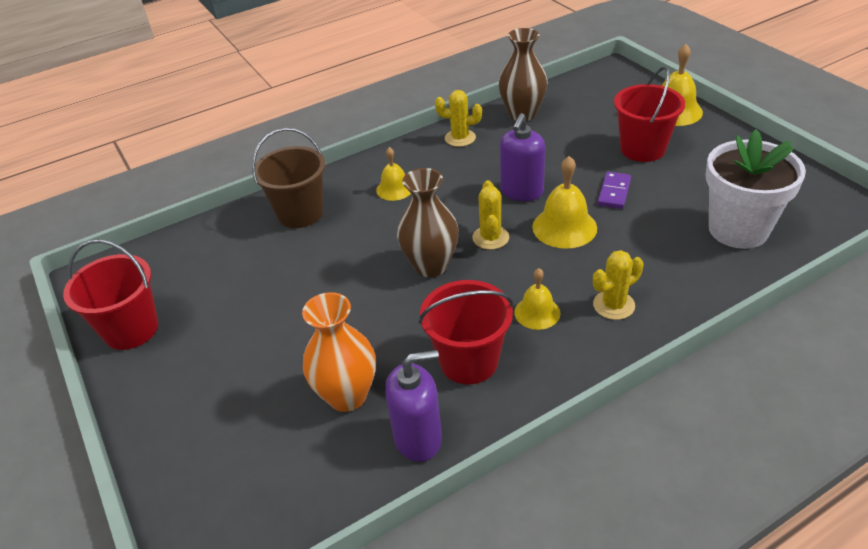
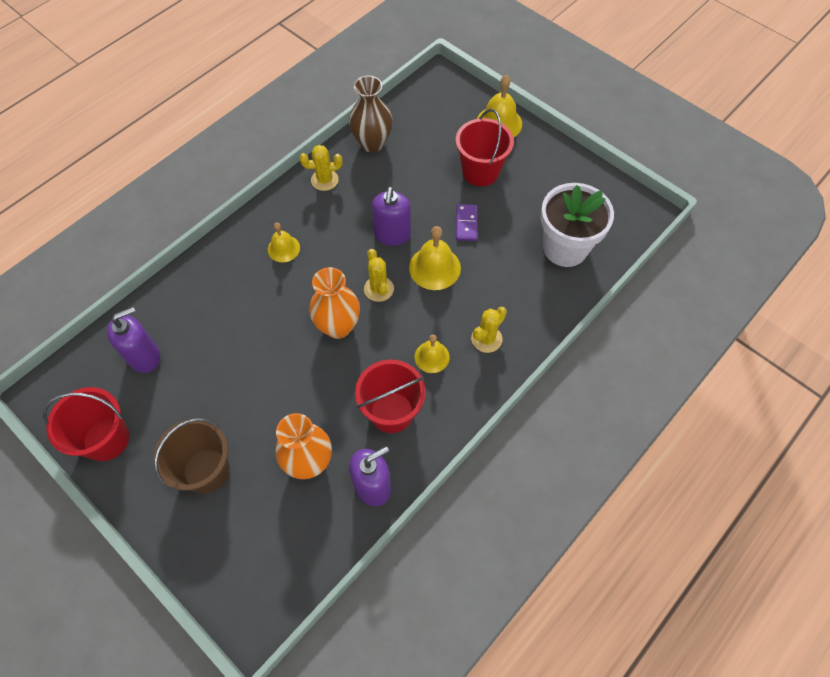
camera: 20 degrees left, 20 degrees up
brown bucket [252,128,325,228] -> brown bucket moved to [153,418,230,493]
brown vase [397,168,459,277] -> orange vase [309,267,360,339]
none -> purple soap dispenser [107,307,160,373]

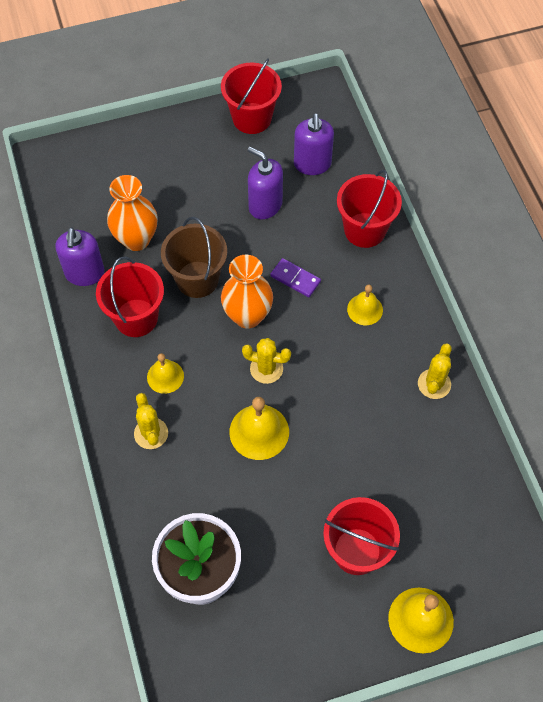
camera: 120 degrees right, 0 degrees up
brown bucket [153,418,230,493] -> brown bucket moved to [161,217,227,298]
brown vase [349,76,393,153] -> none
purple soap dispenser [372,187,411,246] -> purple soap dispenser moved to [248,147,283,219]
purple domino [456,204,478,241] -> purple domino moved to [270,258,321,297]
none -> red bucket [337,170,402,248]

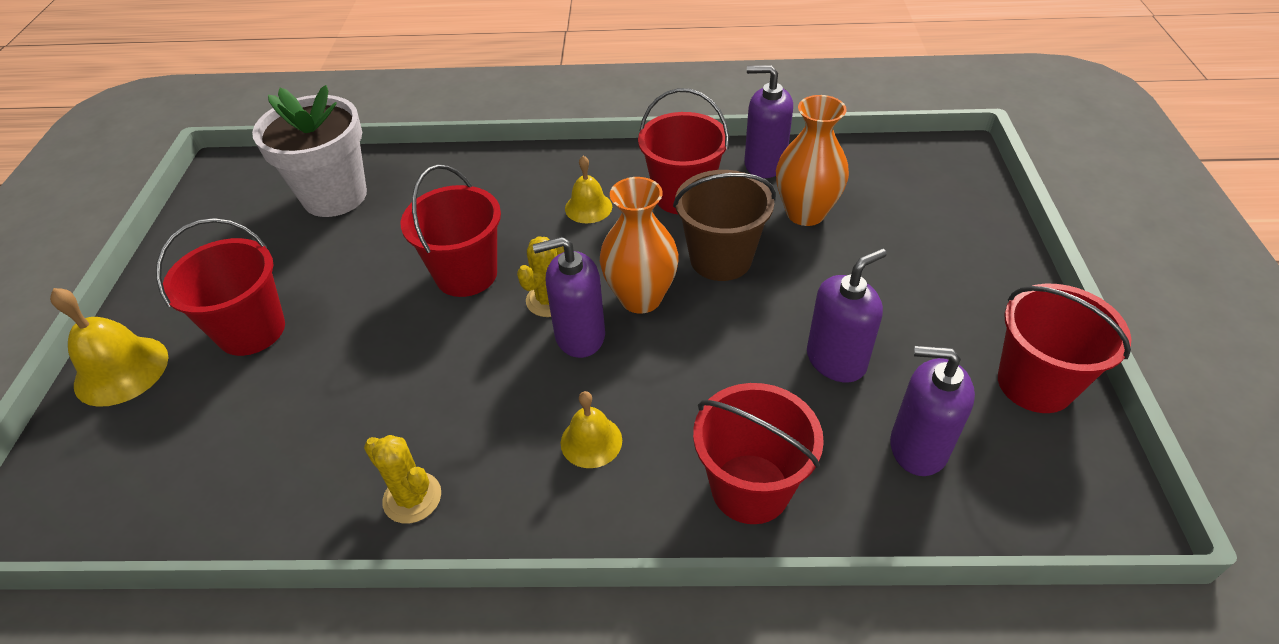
camera: 110 degrees right, 15 degrees down
yellow cactus [134,393,168,449] -> none
yellow bell [229,397,289,460] -> red bucket [401,165,501,297]
purple domino [270,258,321,297] -> none
none -> purple soap dispenser [533,237,605,358]

